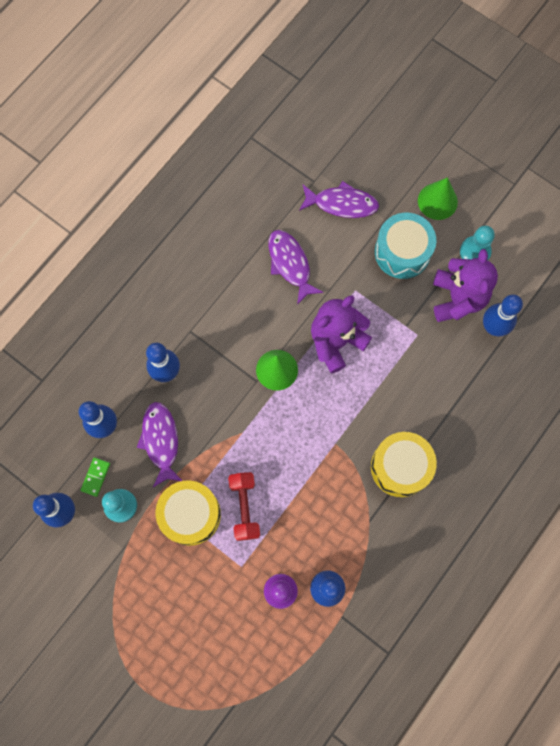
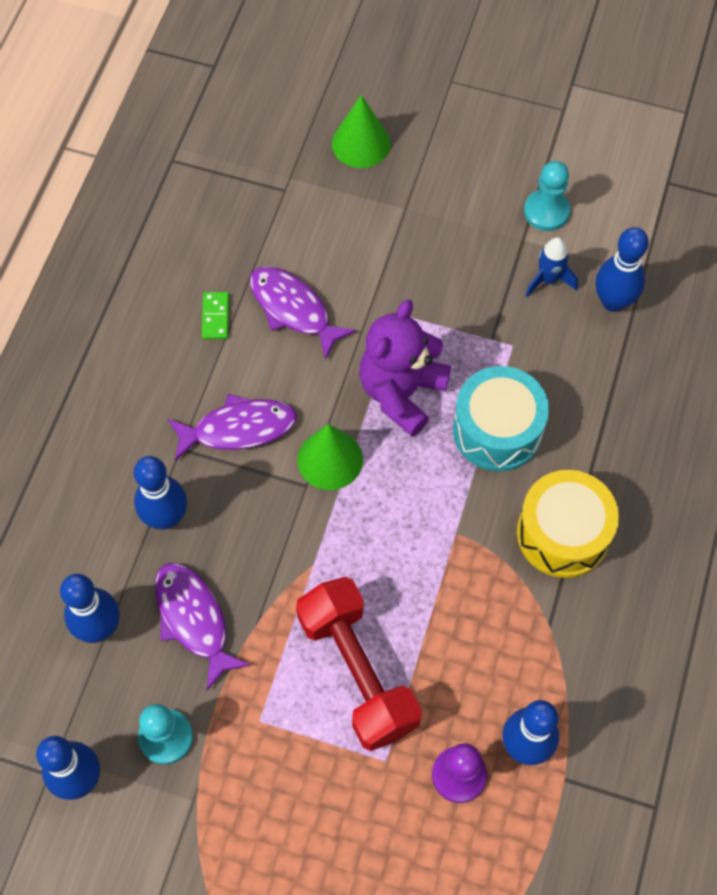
camera: 20 degrees left, 10 degrees down
green domino [80,457,110,497] -> green domino moved to [202,292,229,339]
yellow drum [156,480,221,546] -> none
red dumbbell [228,472,260,541] -> red dumbbell [296,577,422,751], size x1.56
purple fish [299,181,379,218] -> purple fish moved to [168,394,297,461]
turquoise drum [375,213,436,279] -> turquoise drum moved to [453,366,549,471]
green cone [418,177,458,220] -> green cone moved to [332,95,390,168]
purple teddy bear [433,249,498,322] -> blue rocket [525,237,578,297]

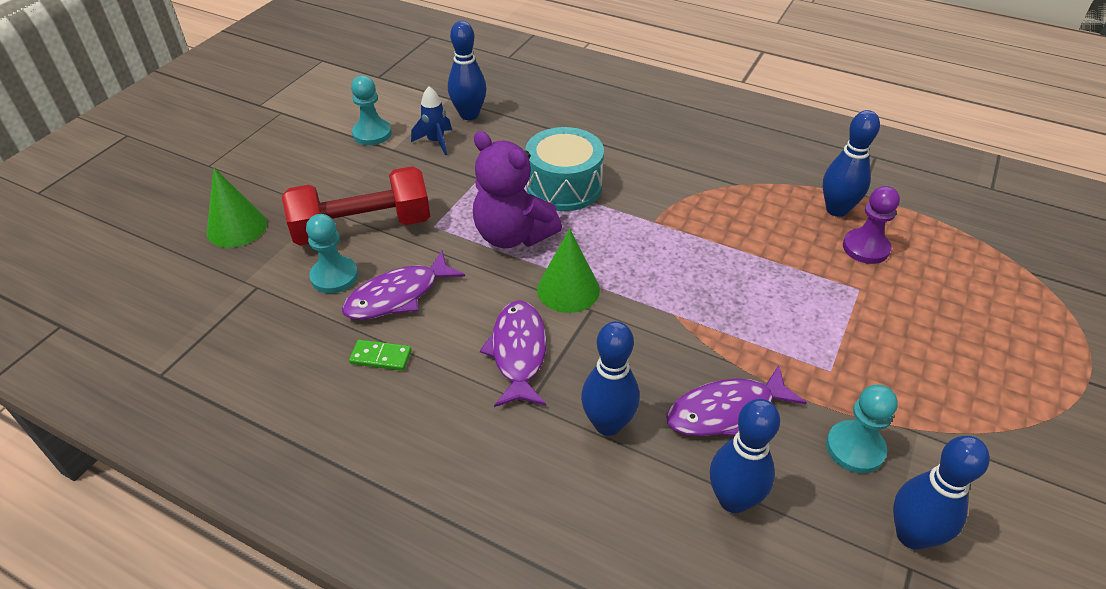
camera: 80 degrees left, 20 degrees down
red dumbbell [296,577,422,751] -> red dumbbell moved to [282,166,430,245]
yellow drum [517,470,619,578] -> none
none -> turquoise pawn [306,214,358,293]

